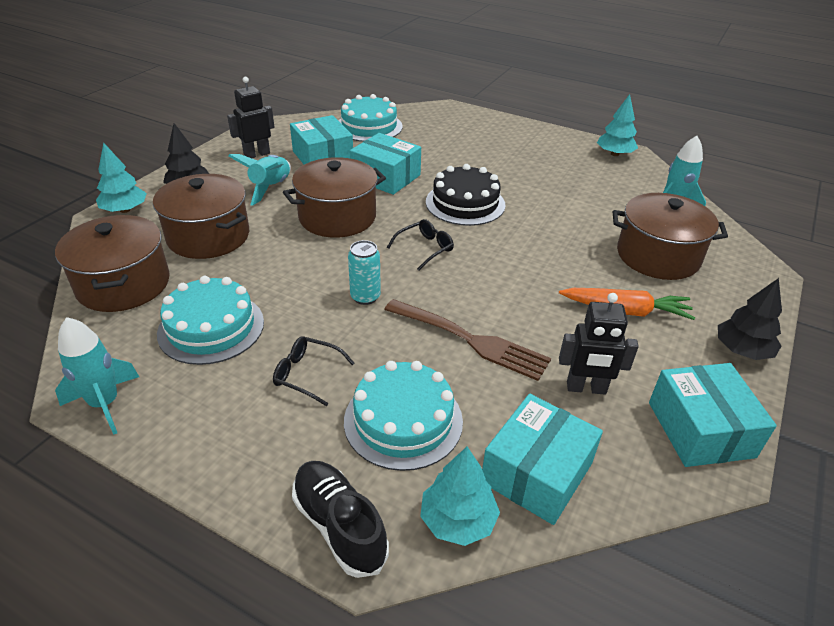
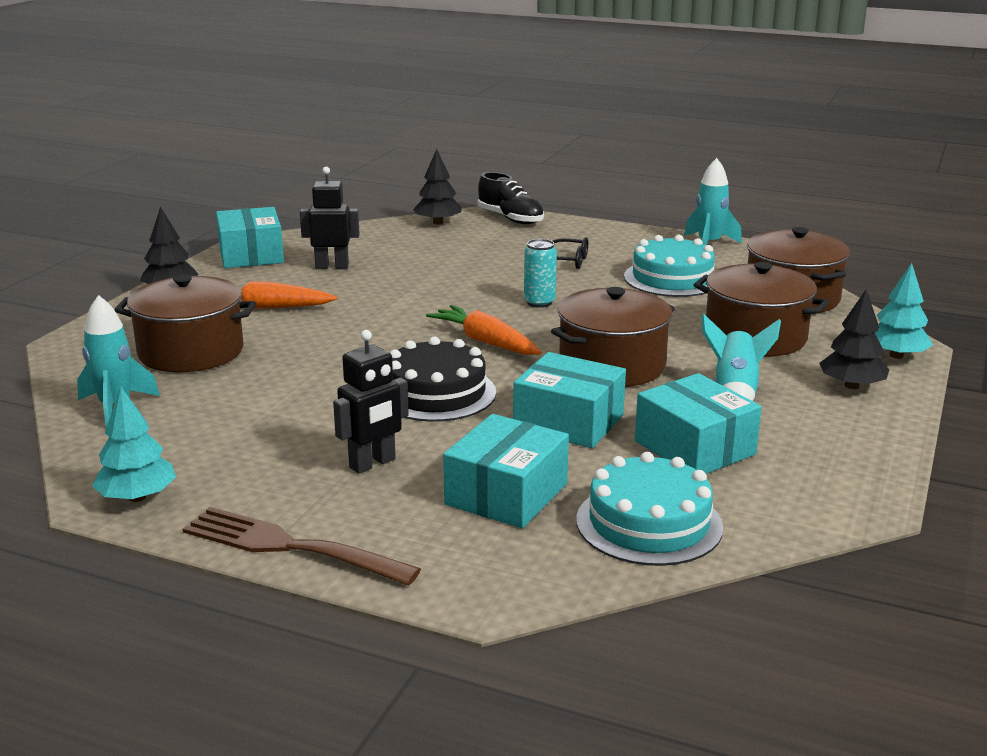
camera: 175 degrees right, 15 degrees down
black robot [227,77,274,158] -> black robot moved to [333,330,409,474]
turquoise cake [344,361,463,471] -> none
brown fork [384,299,551,381] -> brown fork moved to [183,507,421,586]
black glasses [387,219,454,270] -> orange carrot [426,305,541,355]
turquoise tree [420,447,500,546] -> black tree [413,149,462,225]
turquoise box [482,394,603,525] -> turquoise box moved to [443,414,569,528]

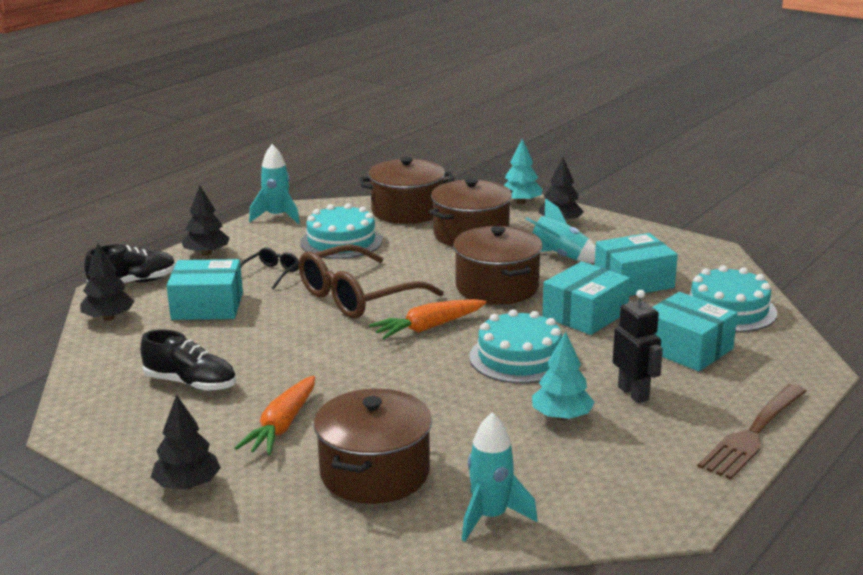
camera: 75 degrees left, 0 degrees up
turquoise tree [92,387,176,502] -> turquoise tree moved to [532,332,595,420]
turquoise box [216,207,284,268] -> turquoise box moved to [167,259,243,320]
black robot [300,167,360,269] -> black shoe [140,329,236,391]
black cake [390,336,496,422] -> turquoise cake [469,309,562,384]
turquoise can [524,239,557,308] -> brown glasses [299,244,444,319]
none -> black tree [181,185,230,256]

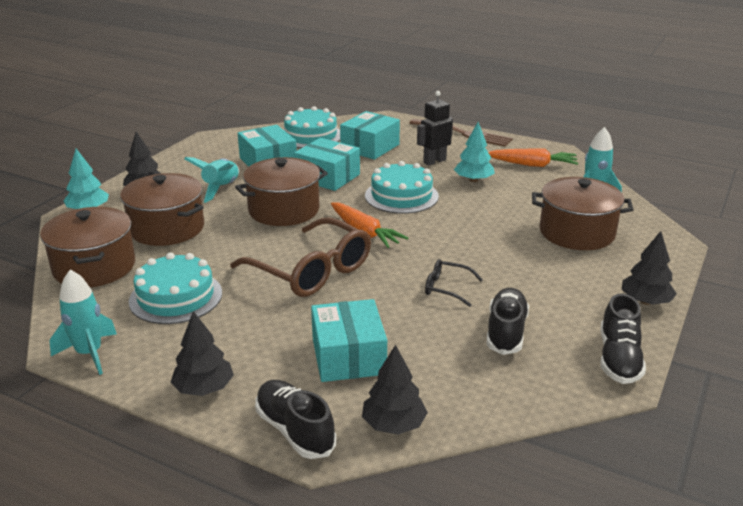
camera: 100 degrees left, 5 degrees up
orange carrot [235,376,315,455] -> orange carrot moved to [488,148,578,167]
black glasses [240,247,299,290] -> black glasses moved to [425,259,483,307]
none -> black shoe [601,294,646,384]

